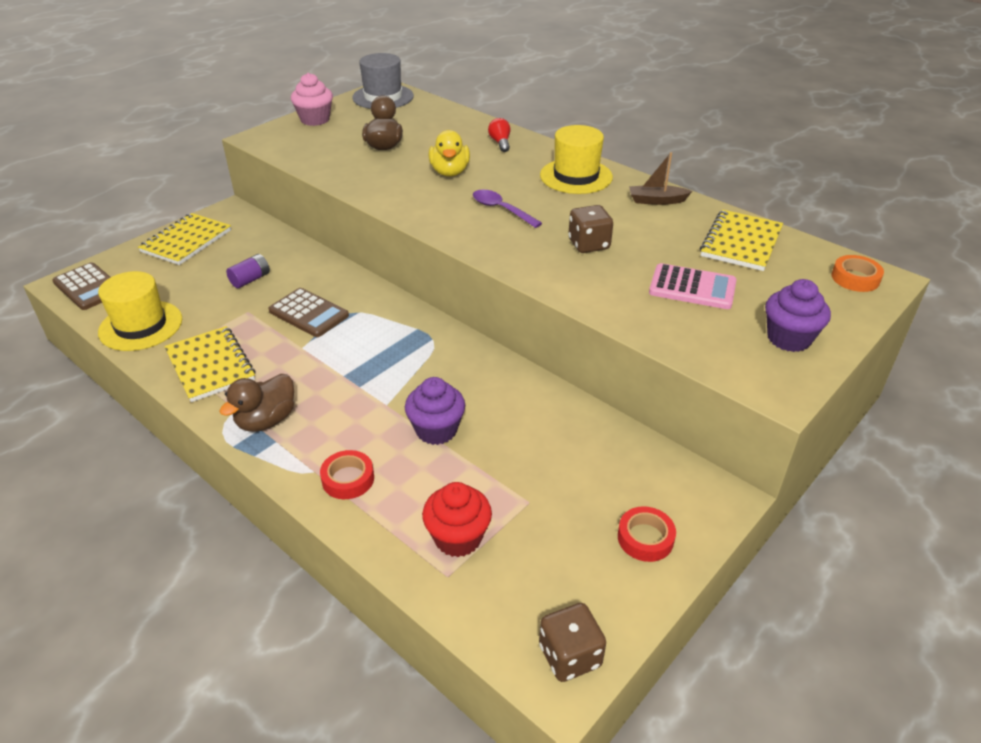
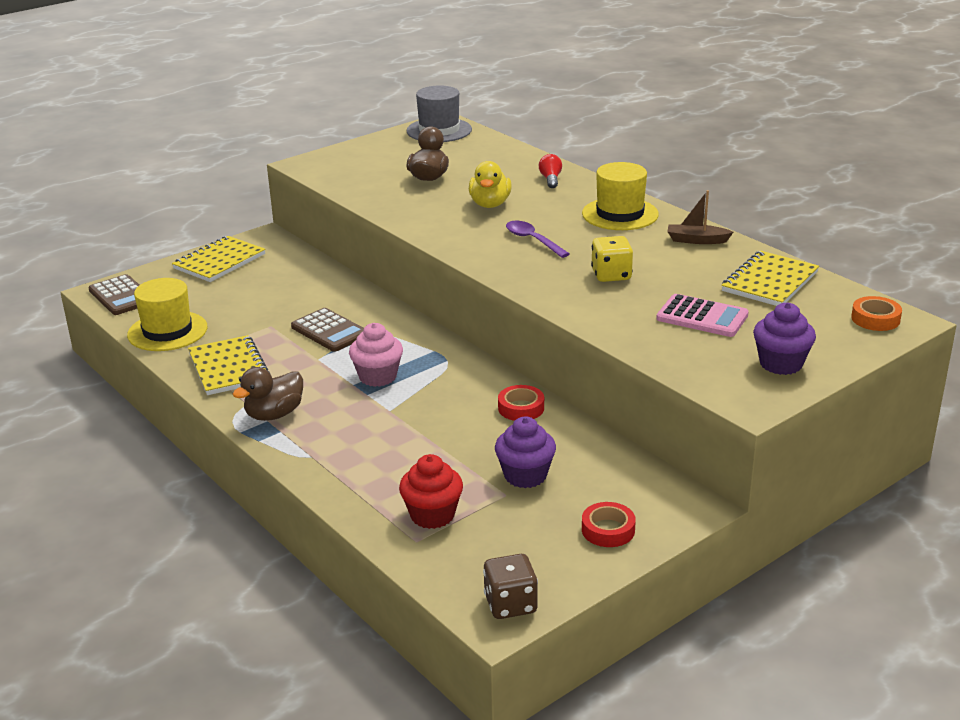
camera: 10 degrees right, 10 degrees down
purple battery [226,254,270,288] -> none
pink cupcake [291,73,333,126] -> pink cupcake moved to [349,323,403,387]
red tape [320,450,374,499] -> red tape moved to [498,385,544,421]
purple cupcake [405,377,465,445] -> purple cupcake moved to [495,417,556,488]
brown dice [568,205,613,253] -> yellow dice [591,236,633,282]

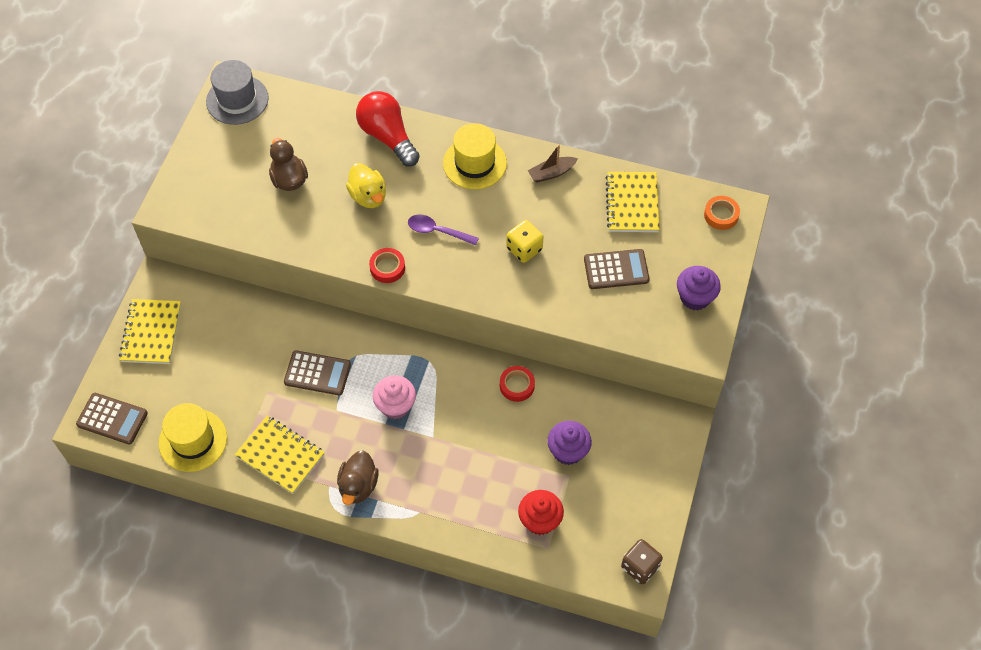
camera: 35 degrees left, 30 degrees up
red light bulb [539,154,562,188] -> red light bulb [356,91,420,166], size x2.14
red tape [582,502,636,547] -> red tape moved to [369,248,405,283]
pink calculator [656,294,749,337] -> brown calculator [584,249,650,289]

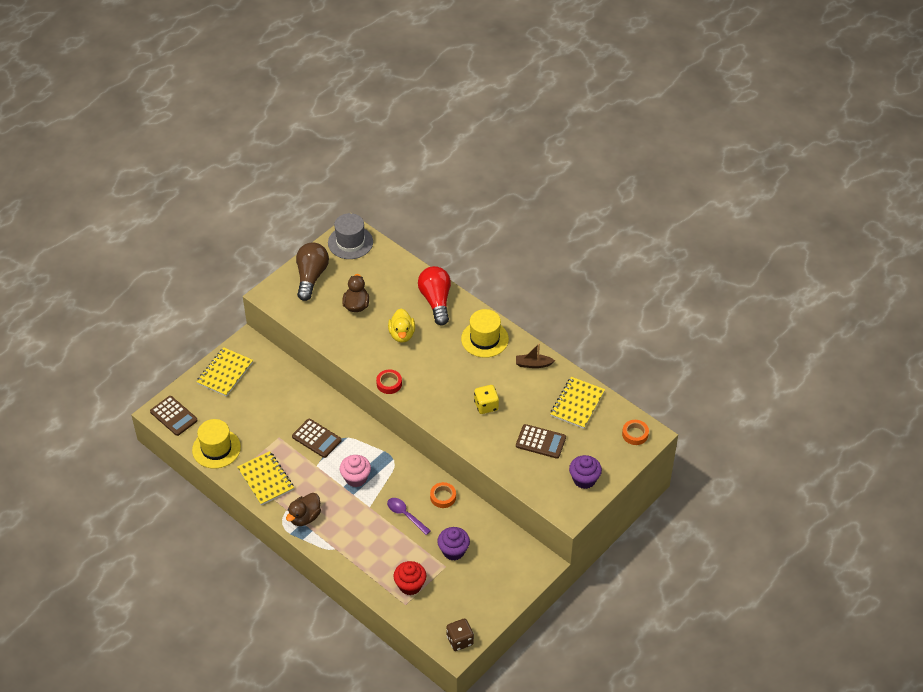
camera: 25 degrees right, 10 degrees down
purple spoon [408,215,479,245] -> purple spoon moved to [387,498,431,535]
red tape [500,366,535,402] -> orange tape [430,482,456,508]
none -> brown light bulb [296,242,329,301]

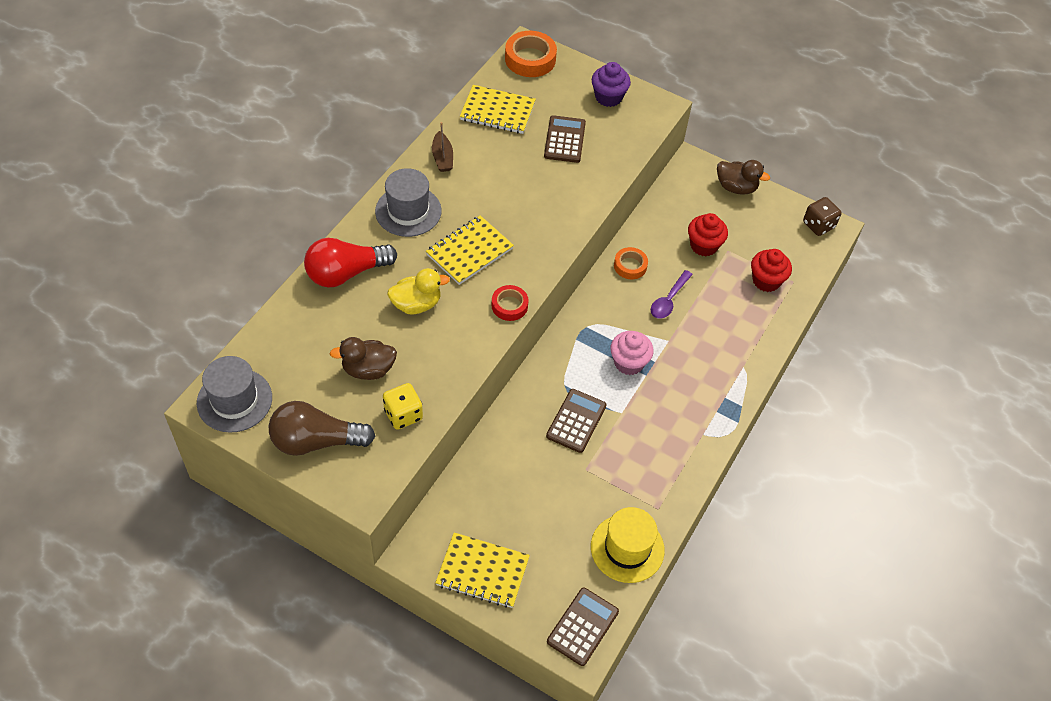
camera: 105 degrees left, 5 degrees up
yellow notebook [237,451,294,506] -> yellow notebook moved to [426,215,514,285]
brown duck [286,493,321,526] -> brown duck moved to [717,160,770,195]
purple cupcake [437,527,470,560] -> red cupcake [688,213,728,256]
yellow hat [461,309,509,358] -> grey hat [375,168,442,237]
yellow dice [474,385,499,414] -> yellow dice moved to [383,383,423,430]
orange tape [622,420,649,445] -> orange tape [505,31,557,77], size x1.64

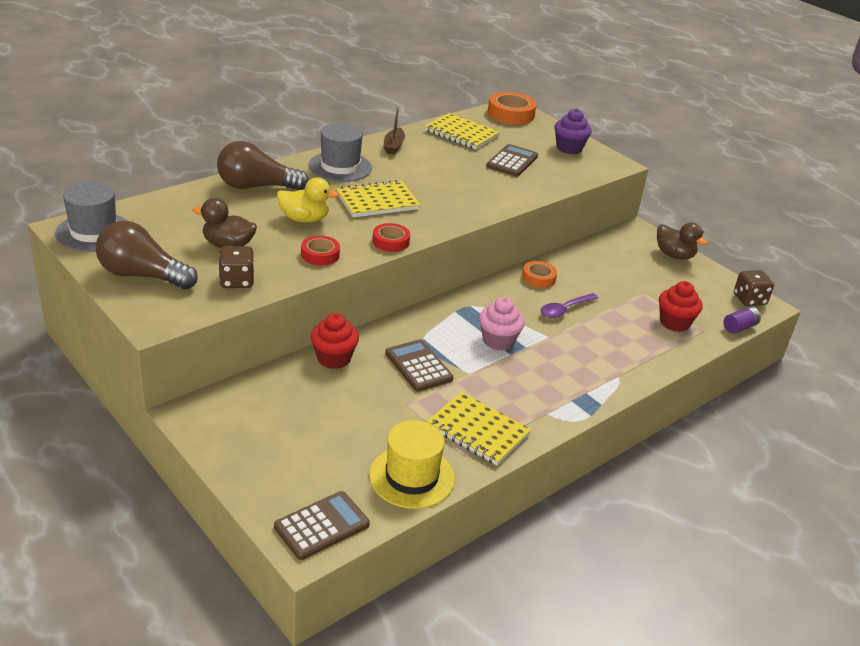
camera: 20 degrees right, 20 degrees down
red light bulb [304,238,397,288] -> brown light bulb [217,141,309,190]
yellow dice [383,383,423,430] -> brown dice [218,246,254,288]
yellow notebook [435,533,530,608] -> yellow notebook moved to [427,392,531,465]
brown calculator [546,389,606,453] -> brown calculator turned 75 degrees counterclockwise [385,339,454,392]
red cupcake [688,213,728,256] -> red cupcake moved to [311,313,359,369]
none -> red tape [301,236,340,266]
none -> purple battery [724,306,761,334]

